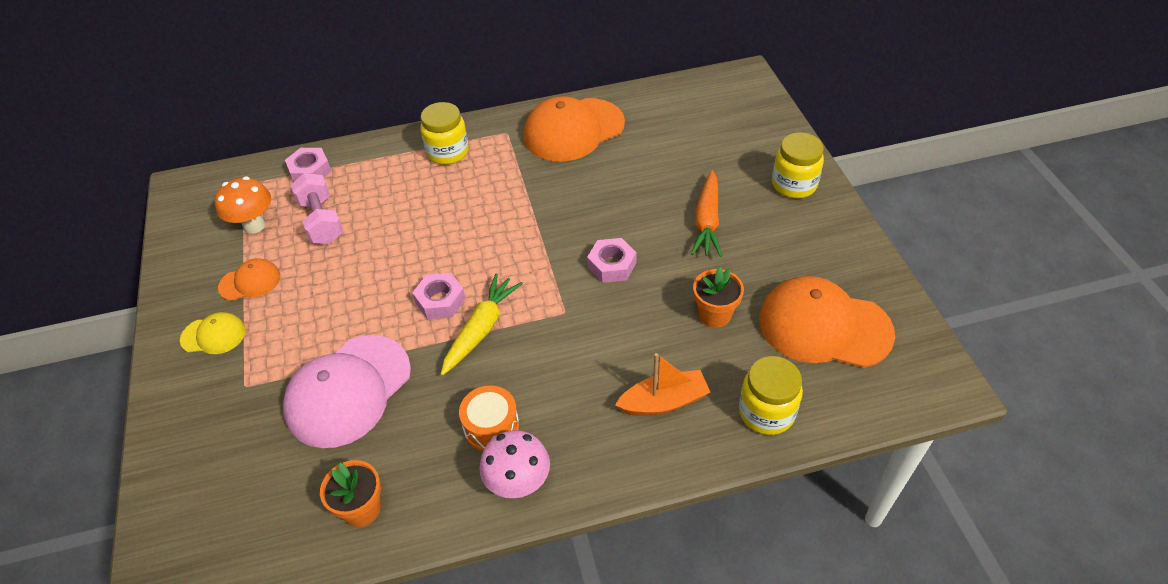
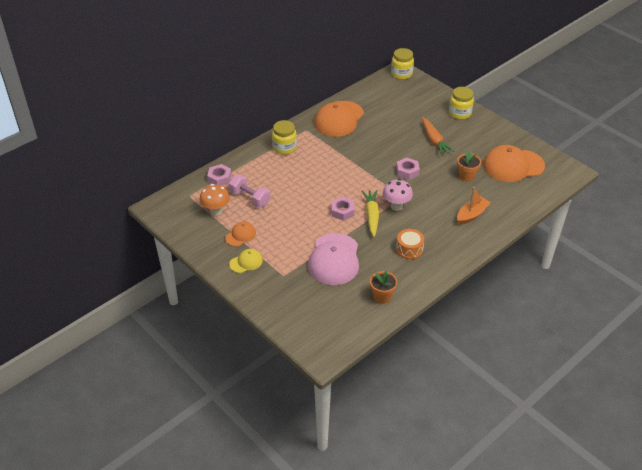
camera: 30 degrees left, 5 degrees down
pink mushroom [479,430,550,498] -> pink mushroom moved to [383,179,413,211]
yellow jar [739,356,803,435] -> yellow jar moved to [391,48,414,79]

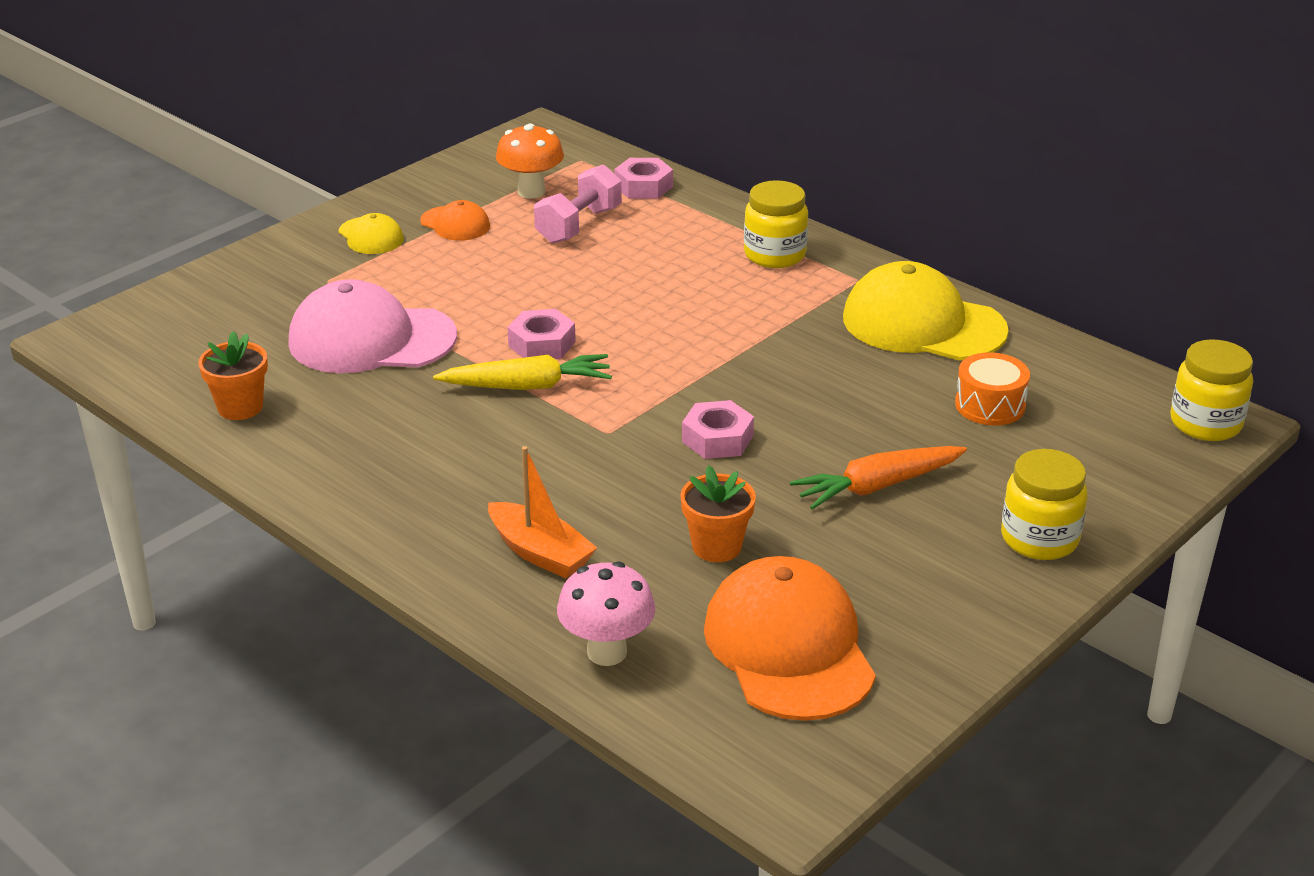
camera: 85 degrees right, 10 degrees down
orange cap [314,101,364,137] -> yellow cap [843,261,1009,361]
pink mushroom [383,179,413,211] -> pink mushroom moved to [557,561,655,666]
orange drum [396,229,424,259] -> orange drum moved to [955,352,1030,426]

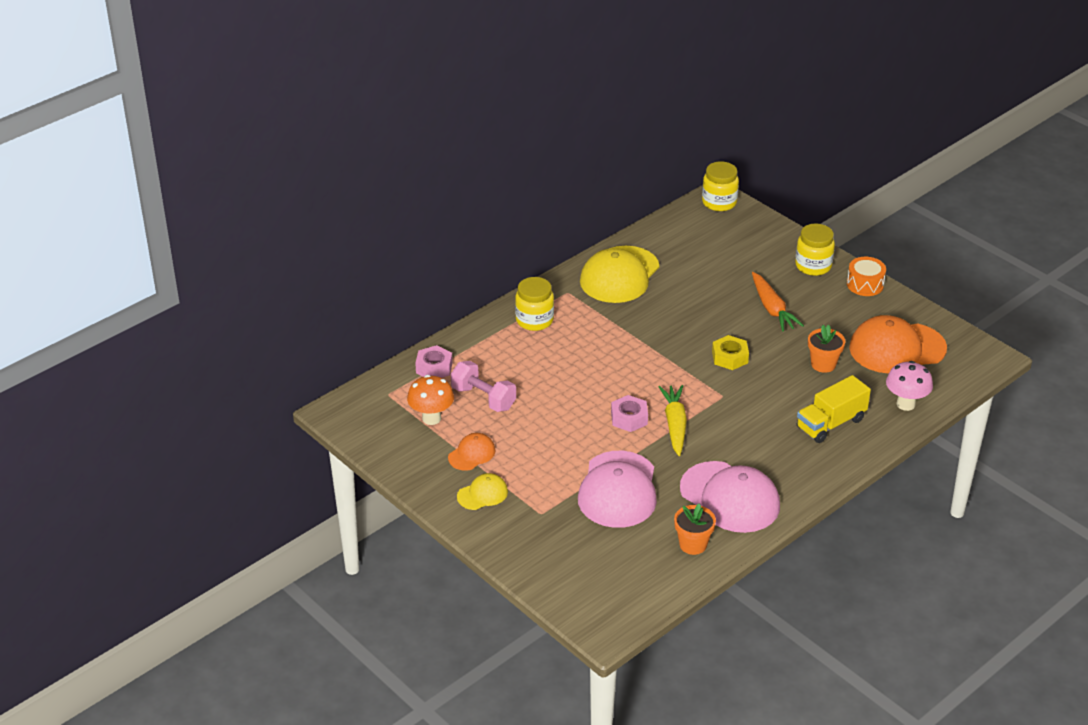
camera: 85 degrees left, 5 degrees up
orange boat [488,446,597,578] -> yellow truck [797,375,871,443]
pink nut [682,400,754,459] -> yellow nut [712,335,749,370]
orange drum [955,352,1030,426] -> orange drum moved to [847,257,886,296]
none -> pink cap [680,461,780,533]

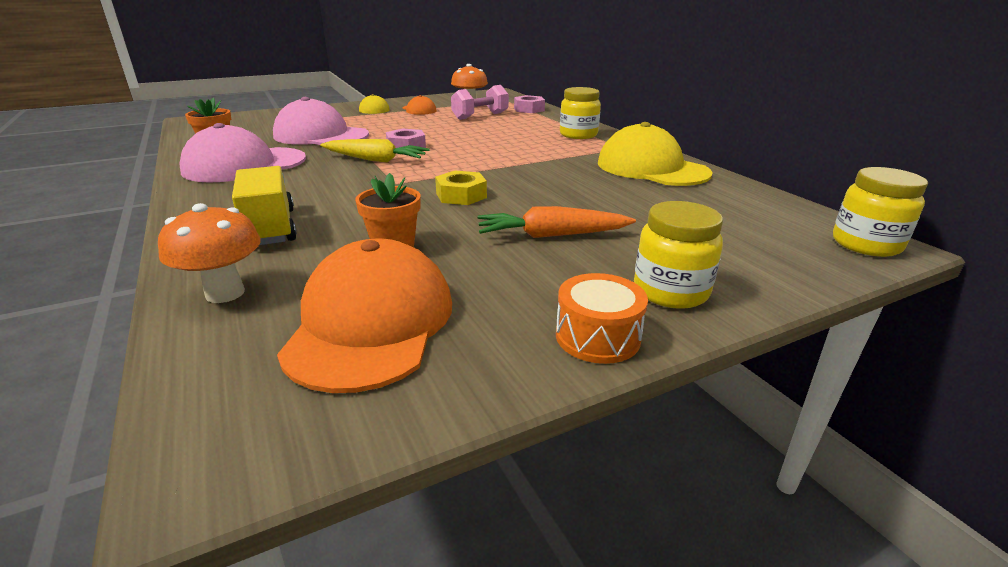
camera: 105 degrees right, 10 degrees down
pink mushroom [886,361,933,411] -> orange mushroom [158,203,261,303]

